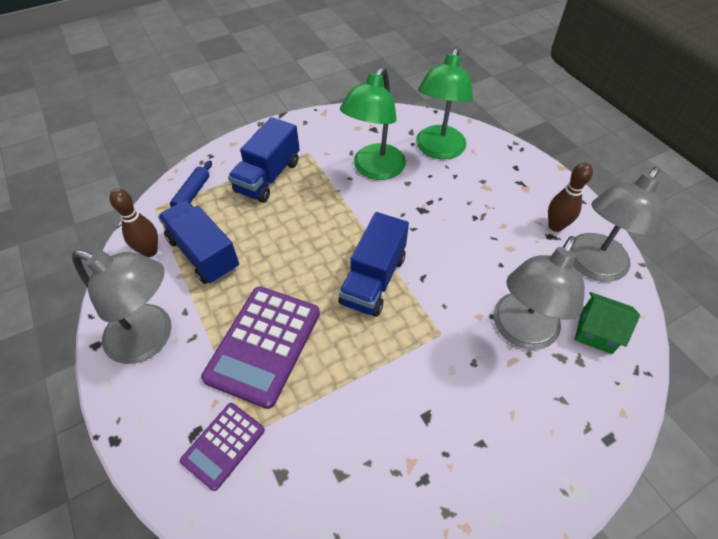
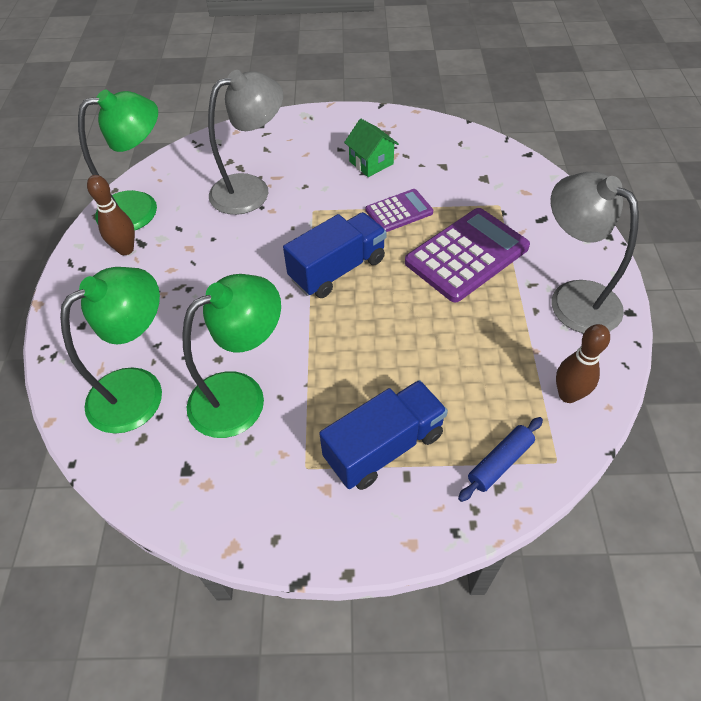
camera: 150 degrees left, 0 degrees up
blue truck [158,200,239,284] -> none
purple calculator [180,403,265,491] -> purple calculator moved to [366,189,433,232]
grey lamp [571,166,665,282] -> green lamp [78,90,158,230]
green house [575,292,640,354] -> green house moved to [344,119,399,177]

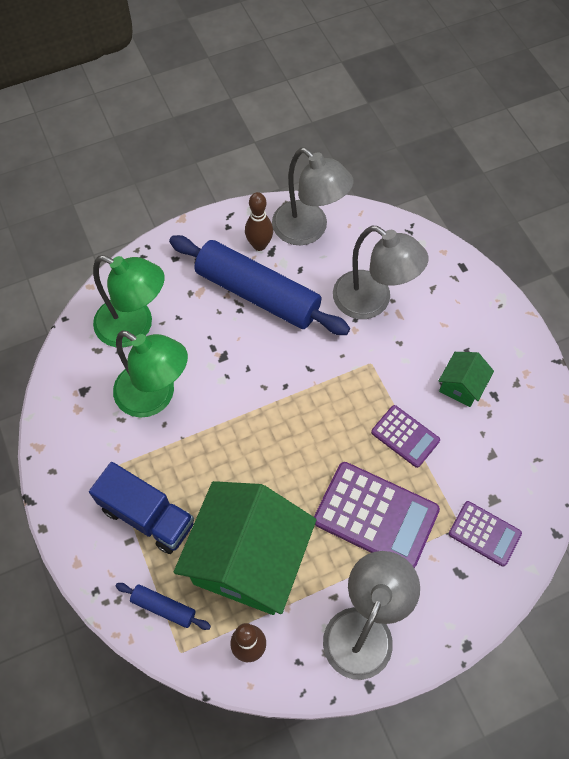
camera: 65 degrees right, 10 degrees up
green lamp [78,90,158,230] -> grey lamp [272,148,354,245]
blue truck [283,212,387,298] -> none
none -> blue rolling pin [169,235,350,335]
none -> green house [174,481,316,615]
none -> purple calculator [449,501,522,567]

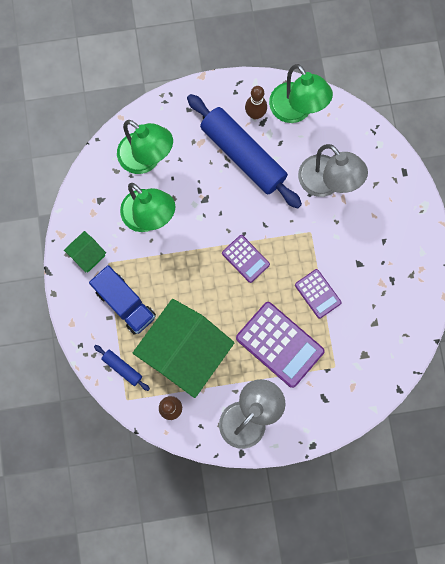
camera: 15 degrees right, 15 degrees up
grey lamp [272,148,354,245] -> green lamp [269,64,333,123]
green house [439,352,494,407] -> green house moved to [64,231,106,273]
purple calculator [449,501,522,567] -> purple calculator moved to [222,235,270,283]

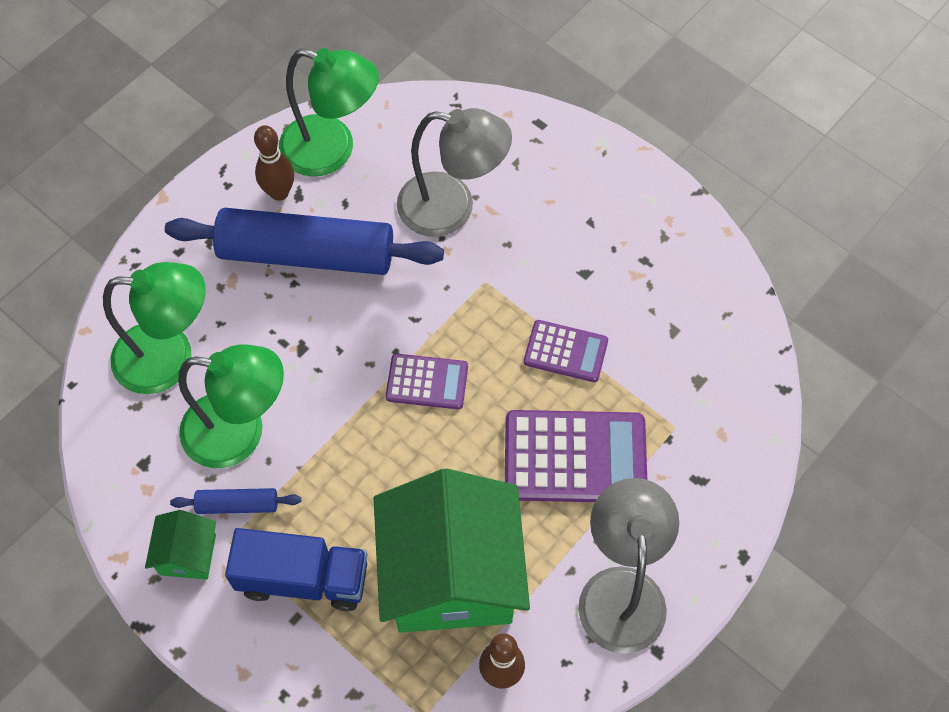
camera: 40 degrees left, 15 degrees down
blue rolling pin [94,345,150,391] -> blue rolling pin moved to [170,488,301,514]

